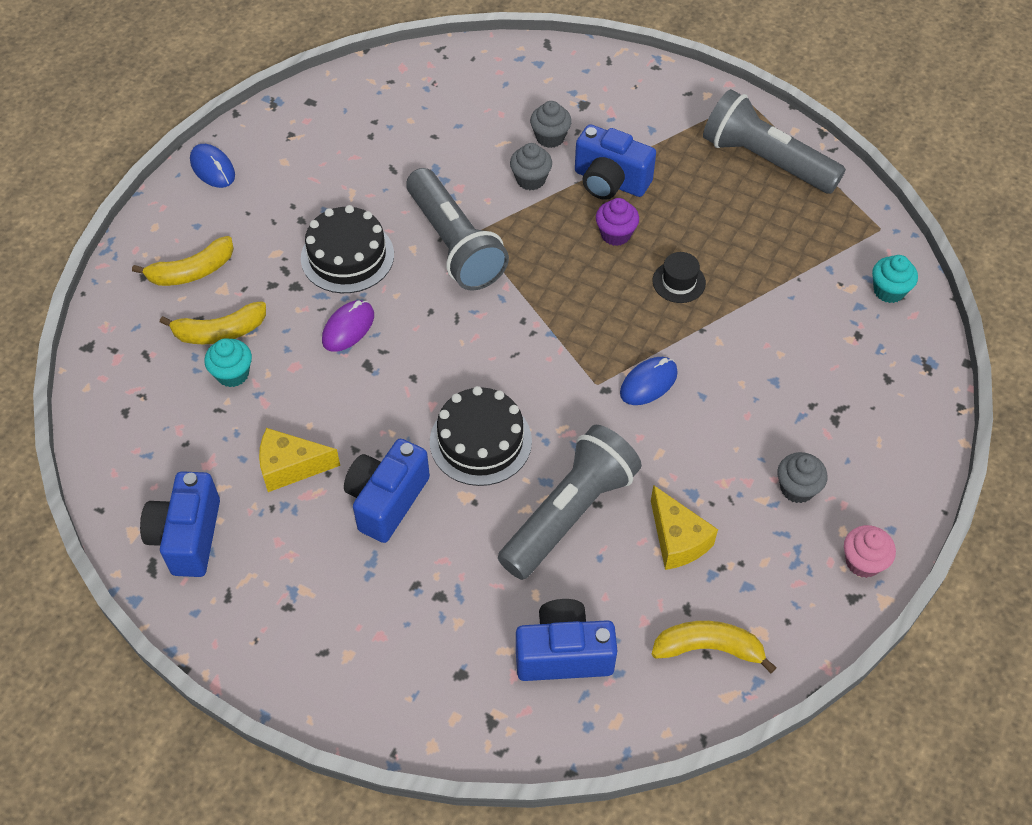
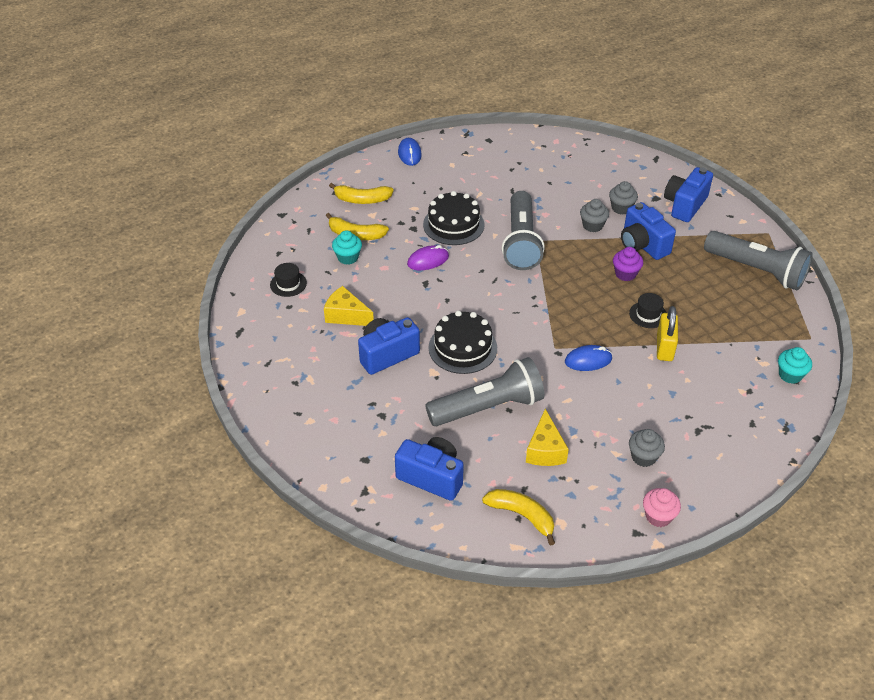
camera: 30 degrees right, 10 degrees down
blue camera [140,471,220,577] -> blue camera moved to [664,167,713,222]
grey flashlight [703,89,846,194] -> grey flashlight turned 150 degrees clockwise [704,231,813,290]
none -> black hat [270,263,307,297]
none -> yellow padlock [657,306,678,361]

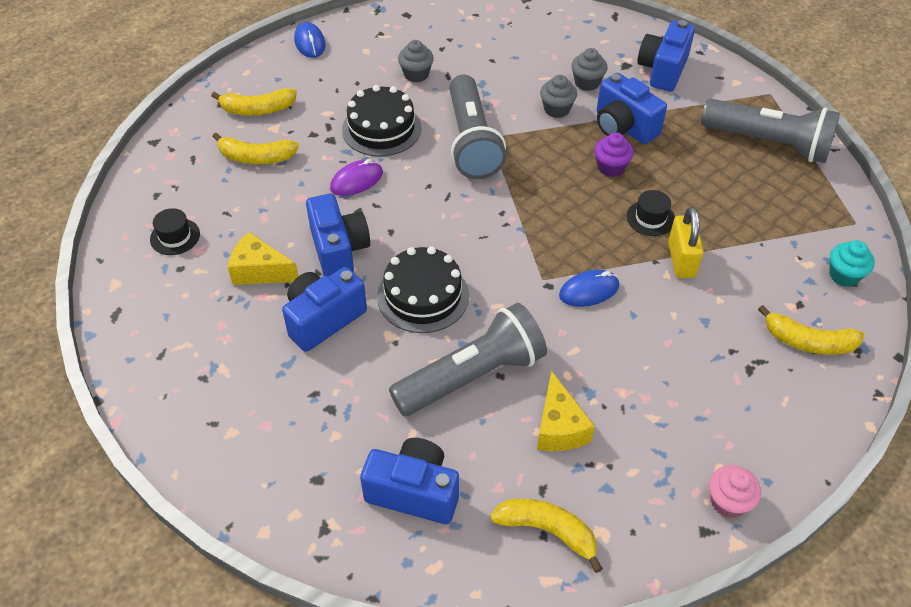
camera: 10 degrees left, 5 degrees up
turquoise cupcake [332,230,362,265] -> none
grey cupcake [629,429,665,467] -> grey cupcake moved to [398,40,434,83]
none -> blue camera [306,194,370,277]
none -> yellow banana [758,305,864,355]

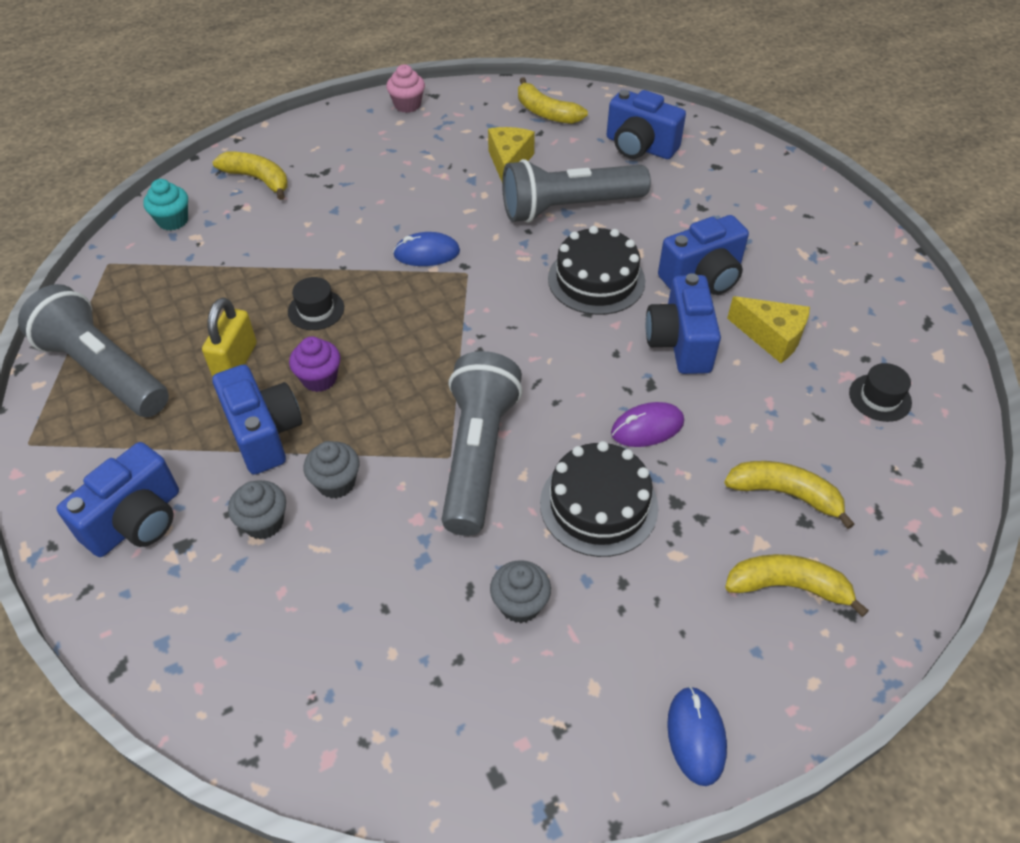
camera: 165 degrees left, 0 degrees up
yellow padlock [668,207,704,278] -> yellow padlock moved to [202,298,257,377]

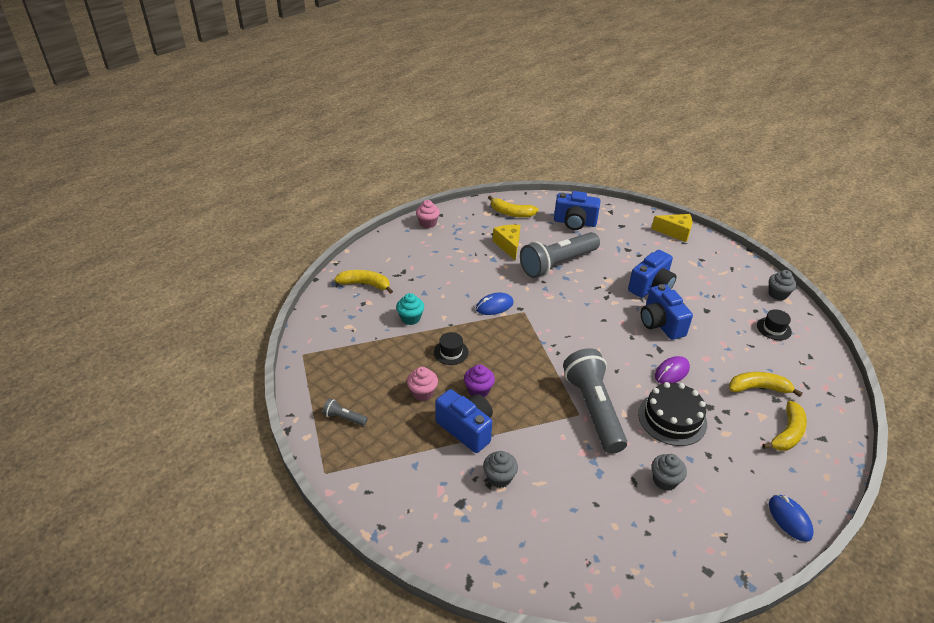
camera: 20 degrees left, 10 degrees down
grey flashlight [18,284,169,417] -> grey flashlight [323,399,368,426], size x0.41
blue camera [57,442,179,557] -> none
turquoise cupcake [143,179,188,230] -> turquoise cupcake moved to [396,293,424,325]
yellow padlock [202,298,257,377] -> pink cupcake [407,367,438,401]
grey cupcake [304,441,360,499] -> grey cupcake moved to [769,270,797,300]
black cake [548,226,645,315] -> none
yellow banana [725,554,869,617] -> yellow banana turned 135 degrees clockwise [762,401,807,451]
yellow cheese [727,296,810,363] -> yellow cheese moved to [651,214,692,242]

